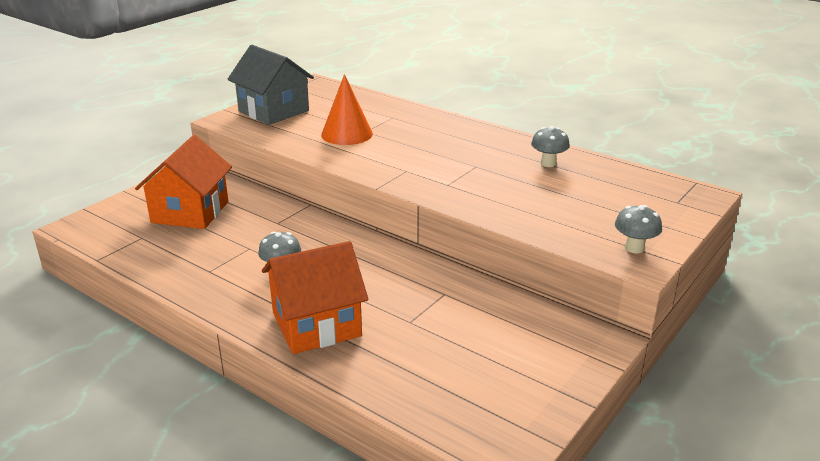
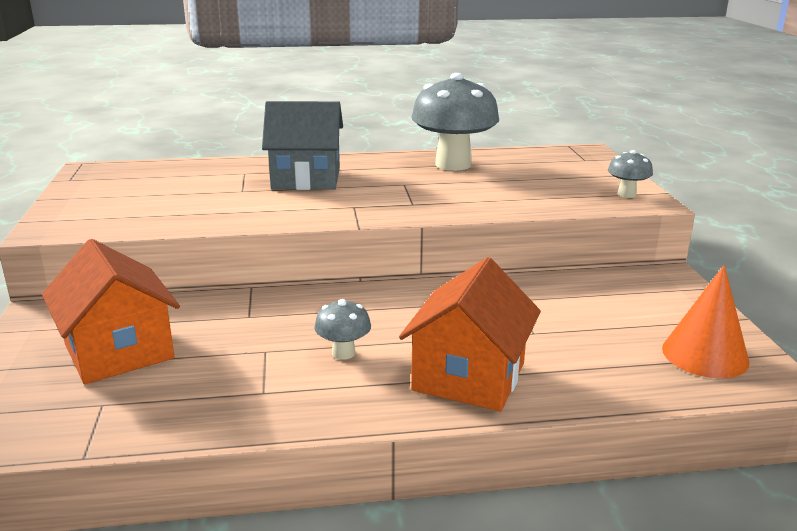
camera: 45 degrees left, 5 degrees down
grey house [227,45,314,125] -> grey house moved to [262,101,343,190]
orange cone [321,74,373,145] -> orange cone moved to [662,265,749,378]
grey mushroom [531,126,570,167] -> grey mushroom [411,73,499,171], size x2.19

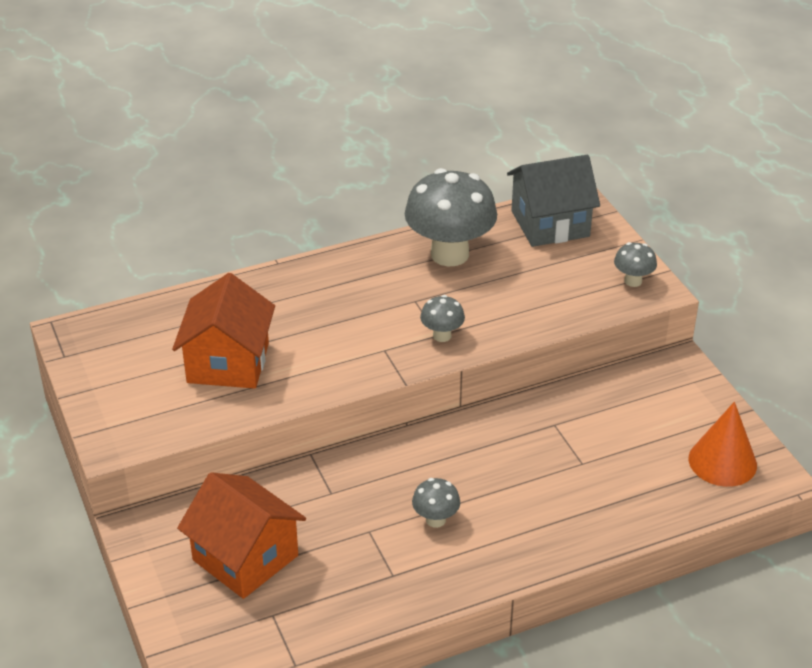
camera: 15 degrees left, 15 degrees up
grey house [262,101,343,190] -> grey house moved to [507,155,600,247]
orange house [399,257,541,411] -> orange house moved to [172,273,275,389]
none -> grey mushroom [420,295,465,342]

